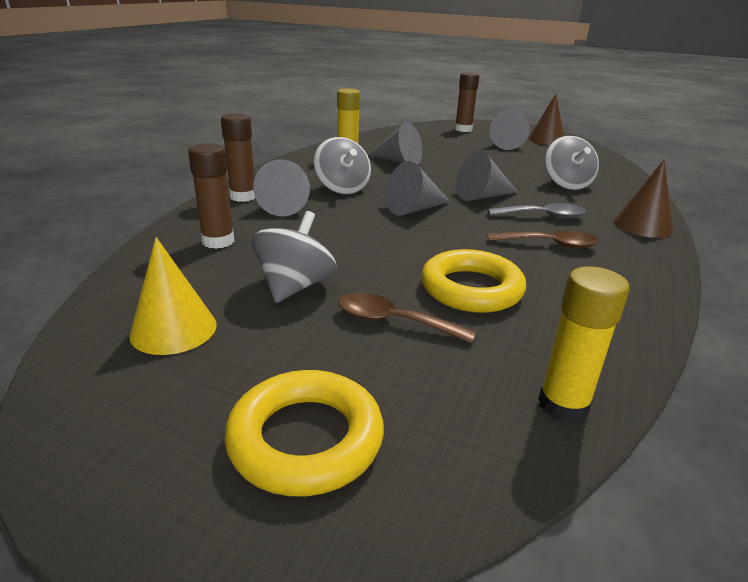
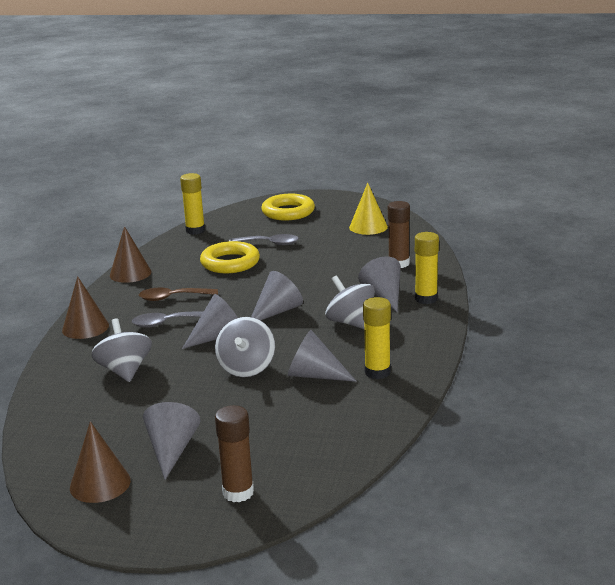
camera: 170 degrees right, 5 degrees down
brown glue stick [221,113,255,202] -> yellow glue stick [415,232,439,304]
grey spinning top [252,211,337,303] -> grey spinning top moved to [215,317,275,377]
brown spoon [338,292,476,344] -> grey spoon [229,234,299,245]
none -> brown cone [110,226,151,283]

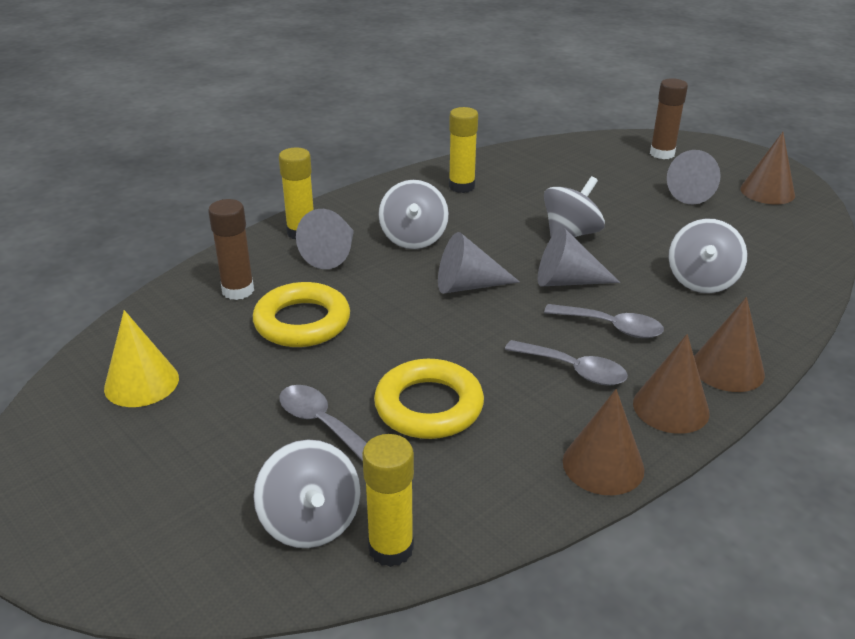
camera: 145 degrees left, 10 degrees up
brown spoon [139,288,218,301] -> grey spoon [505,340,628,386]
yellow ring [261,194,315,220] -> yellow ring moved to [253,282,350,347]
grey cone [288,330,357,382] -> none
none -> grey spinning top [253,439,361,548]
none -> brown cone [633,334,710,434]

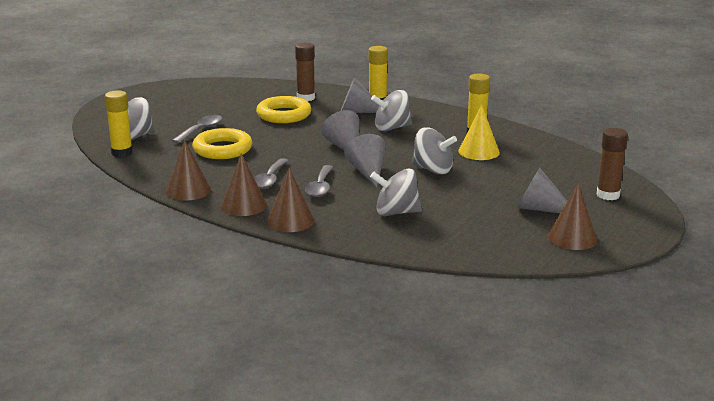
camera: 75 degrees right, 10 degrees down
yellow cone [104,310,179,407] -> yellow cone moved to [458,104,500,160]

